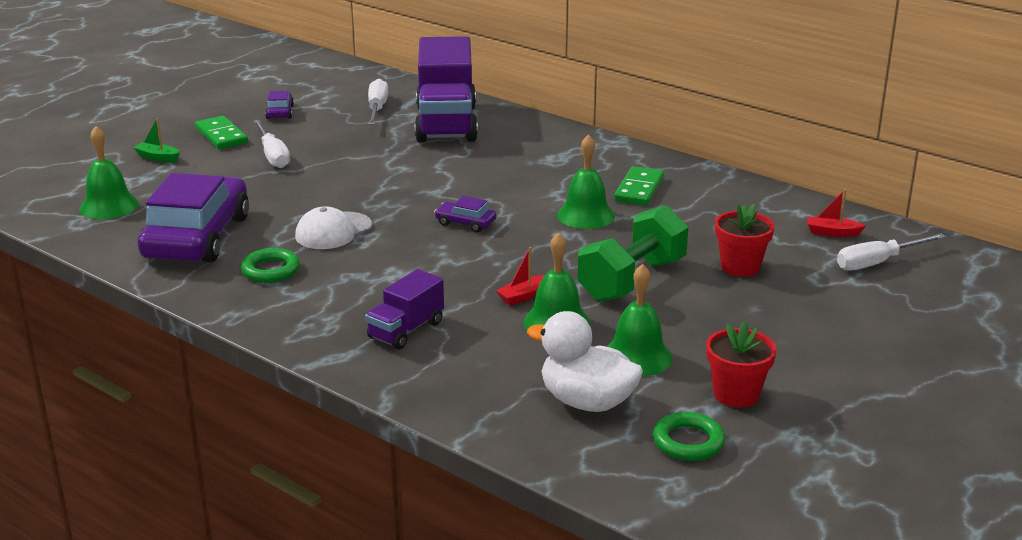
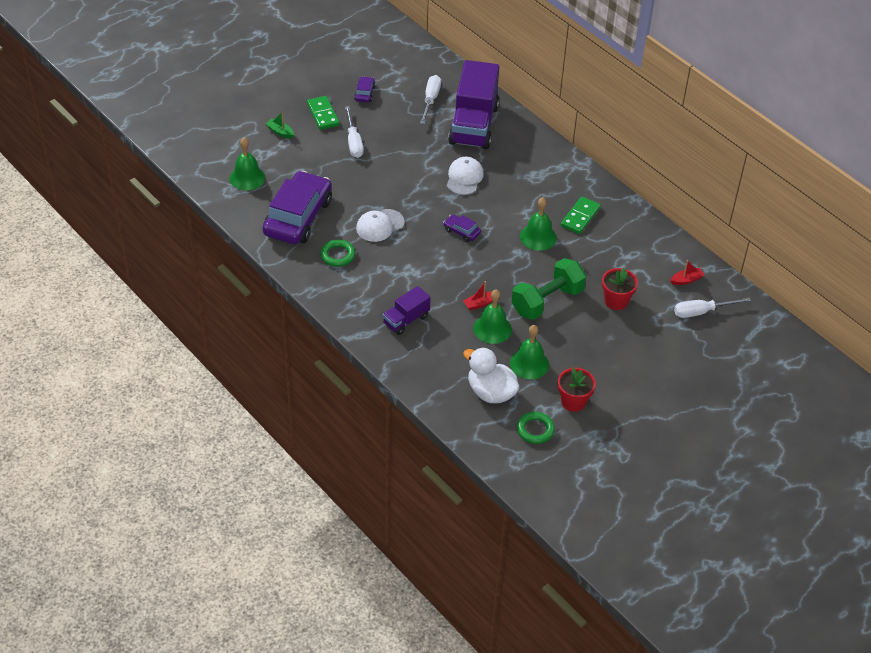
camera: 10 degrees right, 20 degrees up
red boat [807,189,866,237] -> red boat turned 135 degrees clockwise [670,260,704,285]
none -> white cap [447,157,484,195]

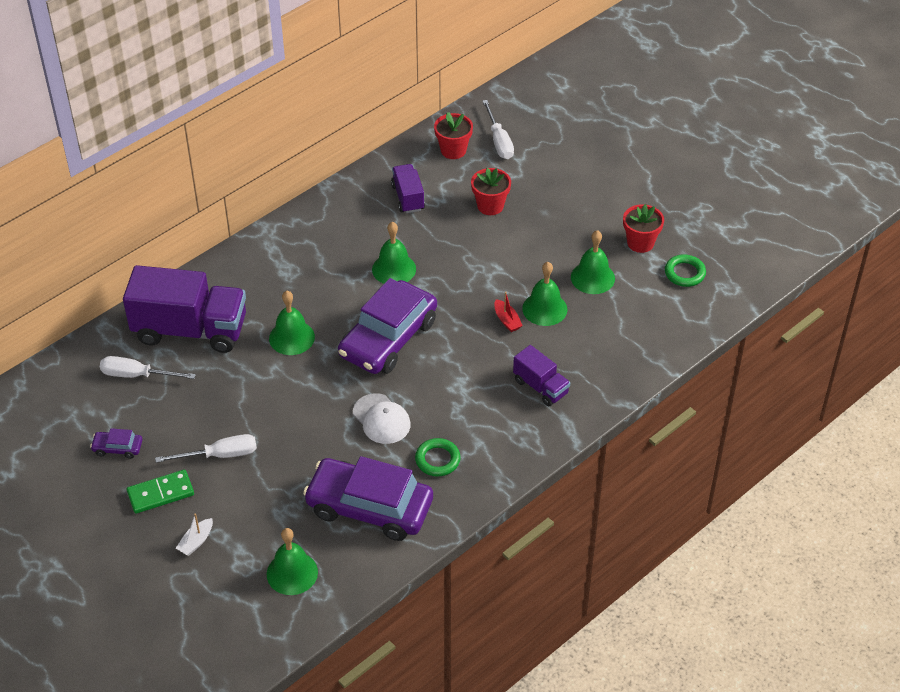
camera: 90 degrees left, 0 degrees up
green boat [266,112,294,139] -> white boat [176,513,213,556]
purple car [443,214,481,242] -> purple car [338,278,437,374], size x2.43
white cap [447,157,484,195] -> green bell [269,291,315,355]
white duck [463,347,520,404] -> none
green dumbbell [511,258,586,320] -> none
green domino [561,196,601,234] -> none
red boat [670,260,704,285] -> red flower pot [434,112,473,159]
none -> purple truck [391,164,425,213]

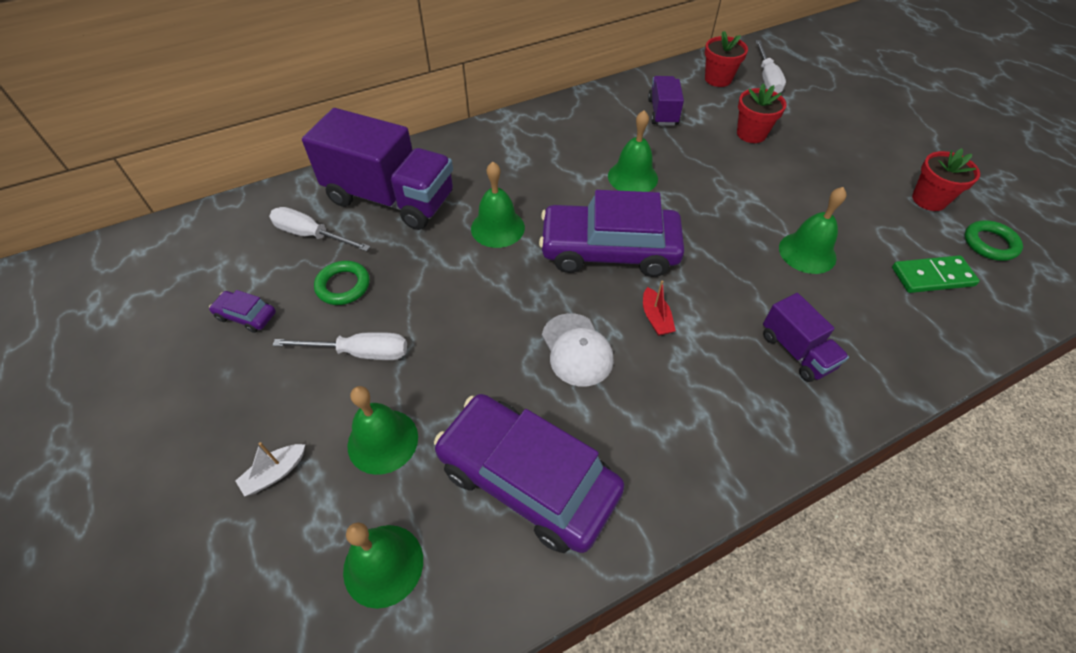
camera: 15 degrees right, 5 degrees up
green domino [127,470,194,514] -> green domino moved to [892,255,980,293]
purple car [338,278,437,374] -> purple car turned 45 degrees clockwise [539,190,685,277]
green ring [415,438,461,477] -> green ring moved to [314,261,370,305]
red boat [494,292,523,332] -> red boat moved to [643,280,676,336]
green bell [571,230,615,294] -> green bell moved to [347,386,418,475]

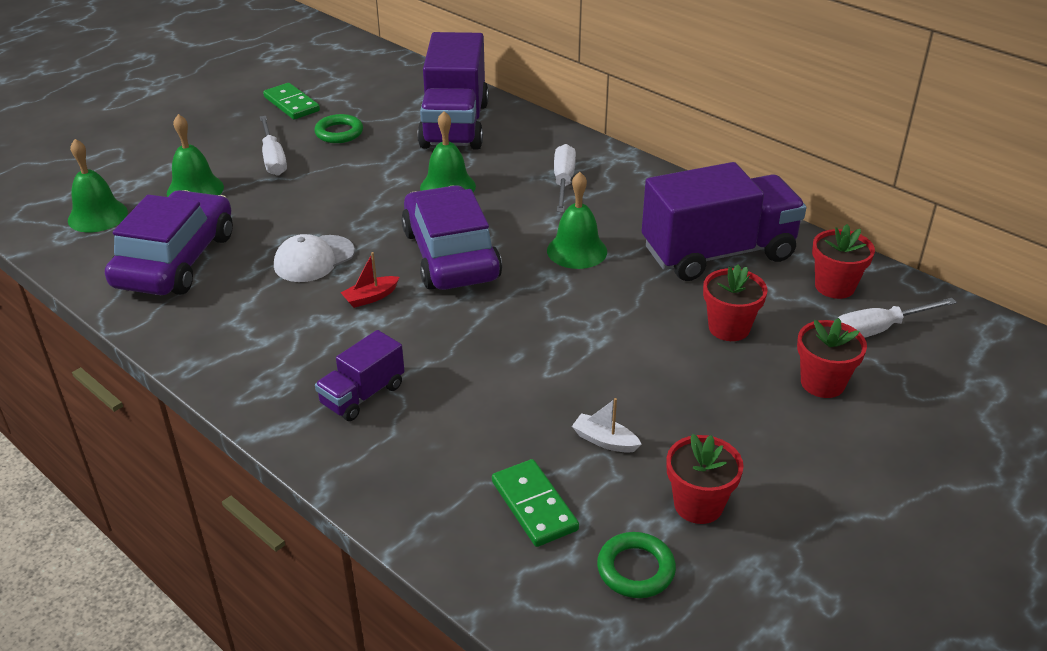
camera: 70 degrees right, 15 degrees down
purple car [209,290,276,333] -> green domino [263,83,320,119]
white boat [235,442,305,497] -> white boat moved to [572,398,641,453]
white screwdriver [269,207,371,252] -> white screwdriver moved to [554,144,576,212]
purple truck [648,76,684,125] -> purple truck [642,162,806,281], size x1.99
green bell [779,187,847,274] -> none
none -> red flower pot [797,318,867,398]

